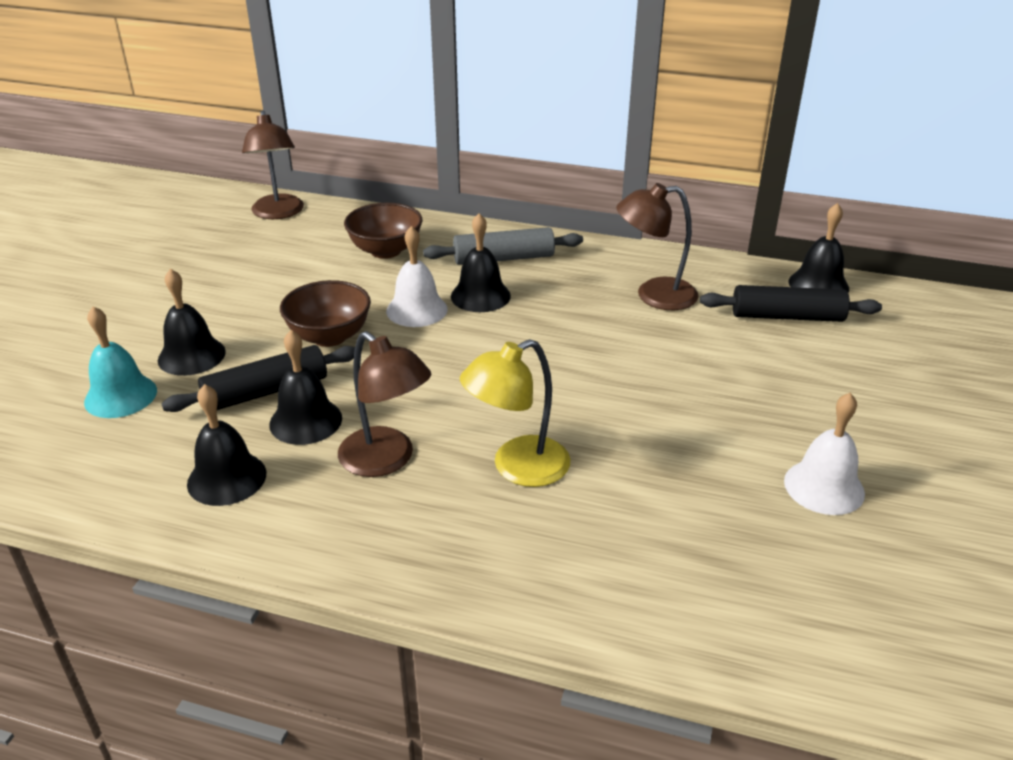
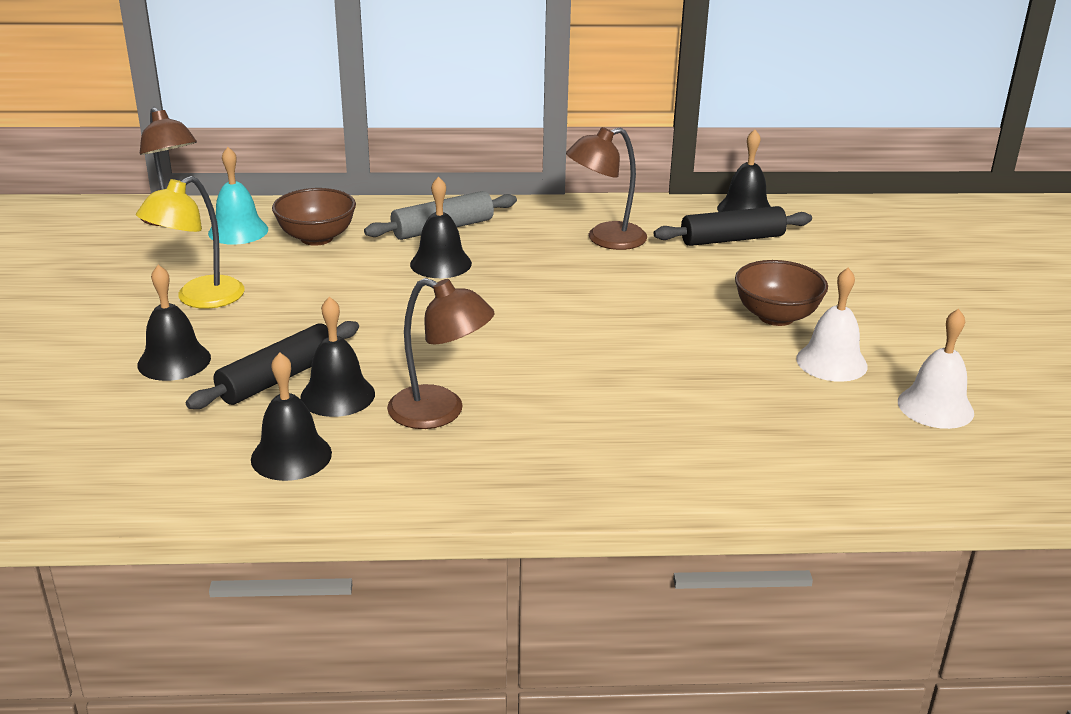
camera: 20 degrees left, 5 degrees down
turquoise bell [84,306,157,418] -> turquoise bell moved to [208,147,268,245]
brown bowl [280,280,371,347] -> brown bowl moved to [735,260,828,326]
white bell [386,226,448,327] -> white bell moved to [898,309,974,429]
yellow lamp [460,339,570,487] -> yellow lamp moved to [136,176,245,309]

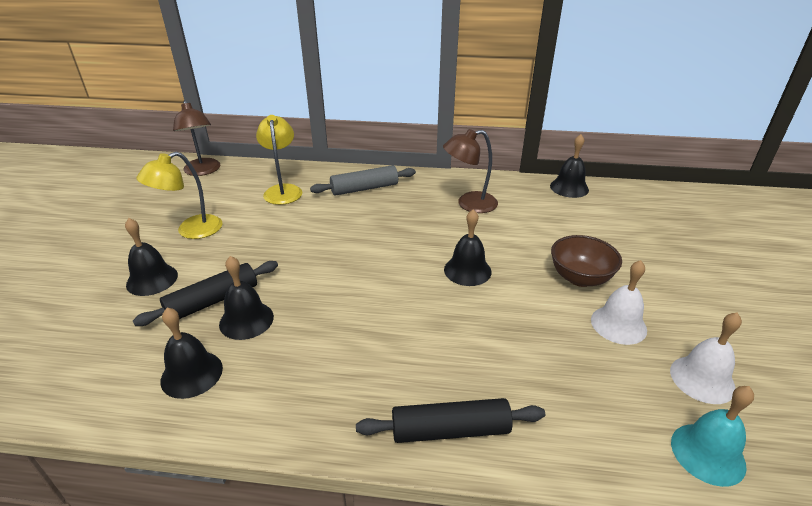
camera: 10 degrees right, 5 degrees up
turquoise bell [208,147,268,245] -> turquoise bell moved to [671,386,754,487]
brown bowl [272,188,356,246] -> yellow lamp [256,115,302,205]
brown lamp [387,278,495,429] -> none
black bell [410,176,472,278] -> black bell moved to [444,209,492,286]
black rolling pin [654,206,812,246] -> black rolling pin moved to [356,398,545,443]

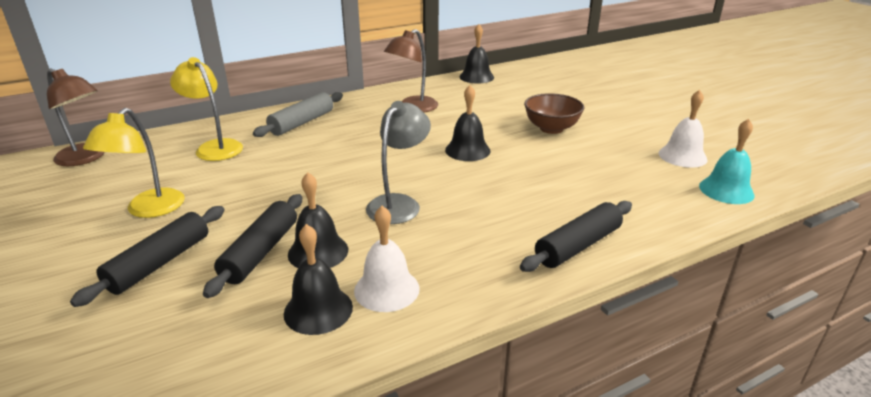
camera: 35 degrees left, 5 degrees down
black bell [125,218,178,296] -> black rolling pin [70,206,225,307]
white bell [591,260,647,345] -> white bell moved to [354,206,420,312]
none -> grey lamp [366,101,431,224]

